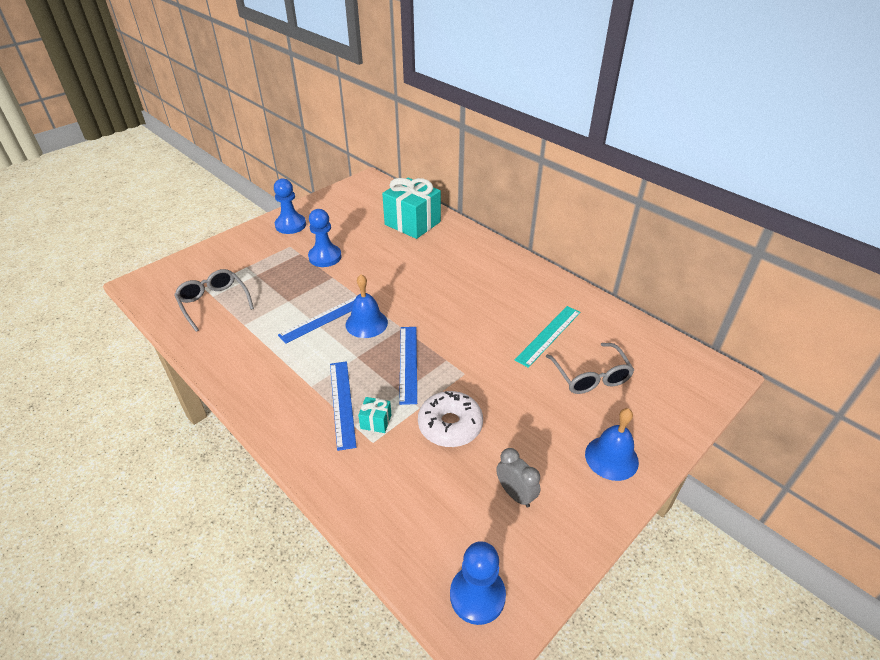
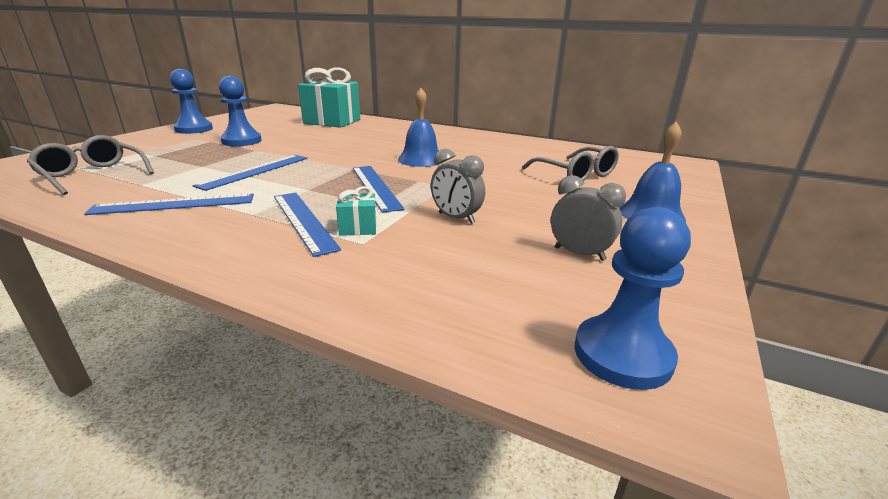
camera: 20 degrees left, 15 degrees down
blue bell [346,274,388,338] -> blue bell moved to [398,88,441,167]
white donut [418,391,483,447] -> grey clock [431,149,485,224]
turquoise ruler [514,306,580,368] -> none
none -> blue ruler [84,194,254,215]

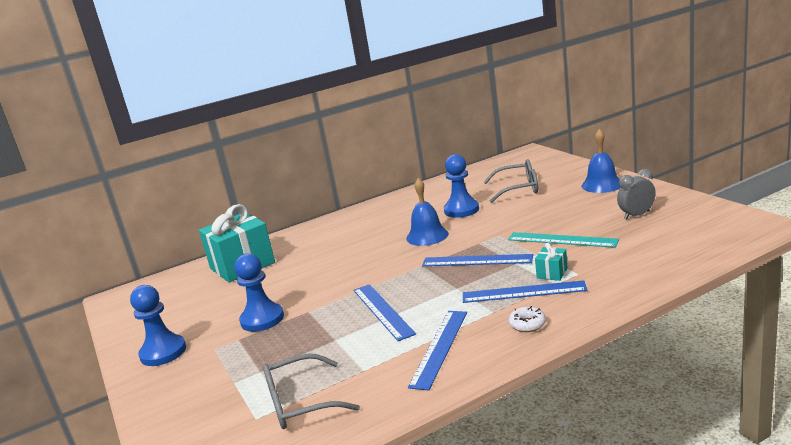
camera: 50 degrees left, 5 degrees down
grey clock [431,149,485,224] -> turquoise ruler [508,232,619,248]
blue pawn [575,207,691,390] -> blue pawn moved to [444,154,479,218]
none -> white donut [509,306,546,332]

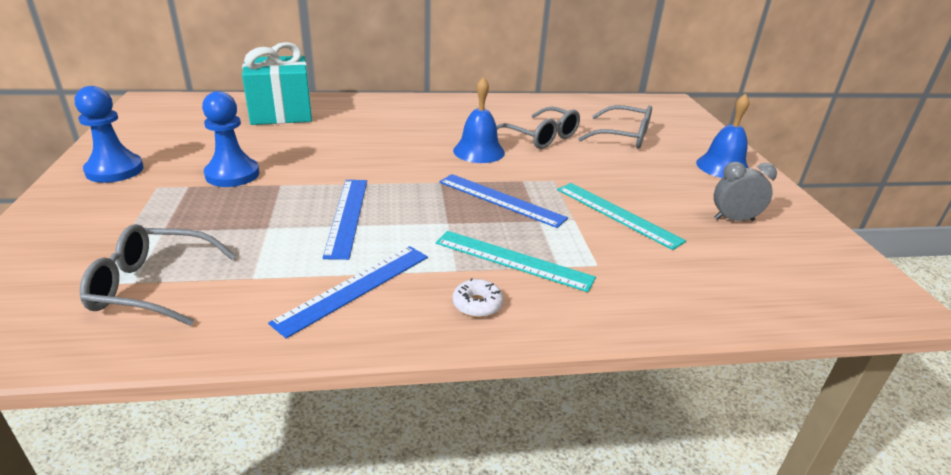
camera: 15 degrees right, 10 degrees up
blue pawn [444,154,479,218] -> grey glasses [496,106,580,149]
blue ruler [463,280,587,303] -> turquoise ruler [436,231,596,292]
turquoise gift [535,243,568,281] -> none

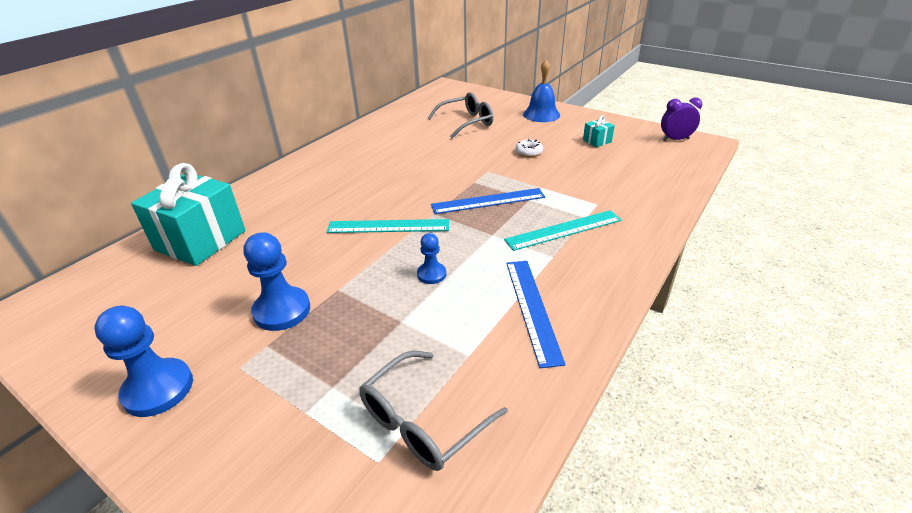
camera: 45 degrees left, 5 degrees up
blue ruler [323,180,367,260] -> blue pawn [417,233,446,284]
white donut [452,278,503,318] -> white donut moved to [516,139,543,157]
blue bell [453,77,505,163] -> none
grey glasses [496,106,580,149] -> none
turquoise ruler [557,183,686,250] -> turquoise ruler moved to [326,219,449,233]
grey clock [714,162,777,221] -> turquoise gift [583,115,615,147]
none -> purple clock [661,98,702,141]

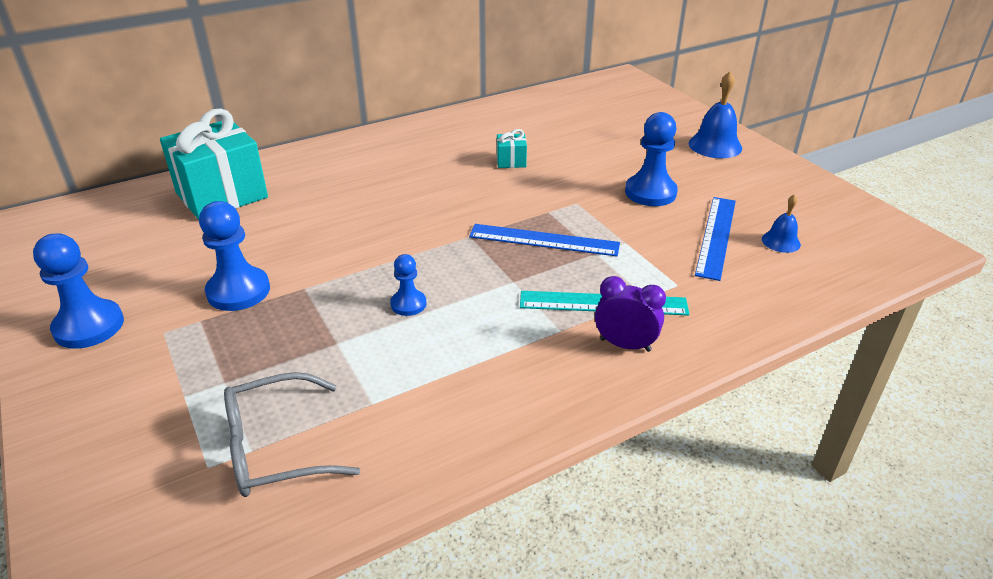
camera: 25 degrees right, 0 degrees up
turquoise ruler [326,219,449,233] -> none
grey glasses [428,92,493,138] -> none
blue ruler [506,261,566,368] -> blue ruler moved to [695,197,736,281]
white donut [516,139,543,157] -> blue pawn [625,112,678,206]
turquoise gift [583,115,615,147] -> turquoise gift moved to [497,129,527,168]
purple clock [661,98,702,141] -> purple clock moved to [595,276,666,352]
none -> blue bell [762,194,801,253]

